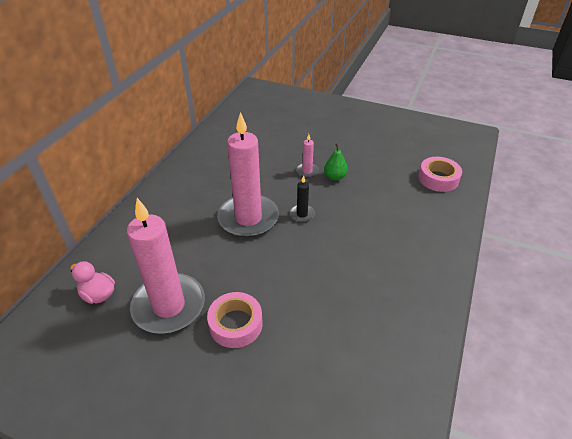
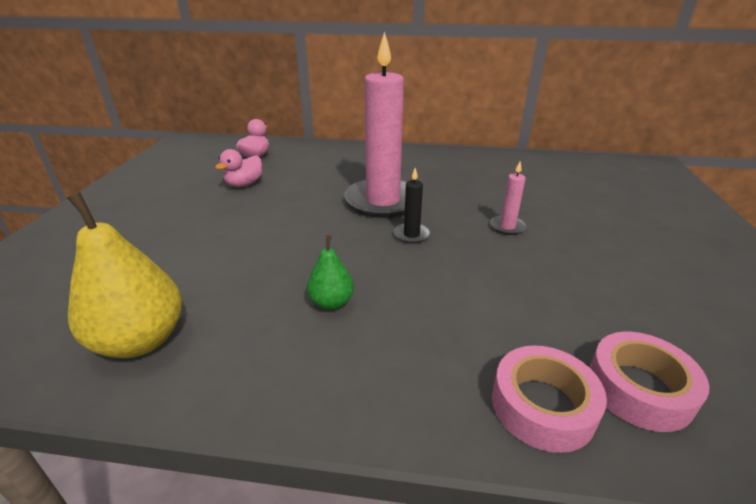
camera: 75 degrees right, 10 degrees down
pink candle [127,198,205,334] -> pink duck [215,149,262,187]
pink tape [207,292,263,348] -> pink tape moved to [492,345,607,453]
green pear [324,143,348,181] -> green pear moved to [307,235,354,310]
none -> yellow pear [67,192,182,358]

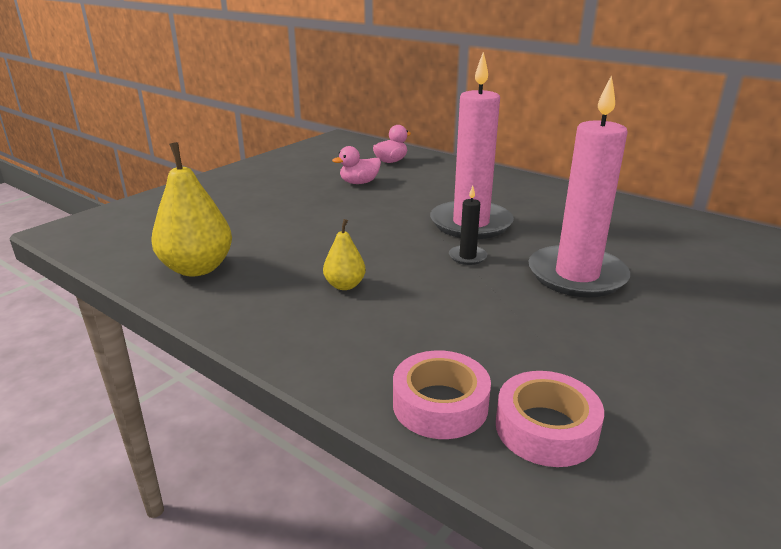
camera: 30 degrees right, 5 degrees down
green pear [307,235,354,310] -> yellow pear [323,219,366,290]
pink candle [490,161,527,235] -> pink candle [528,75,630,297], size x2.40

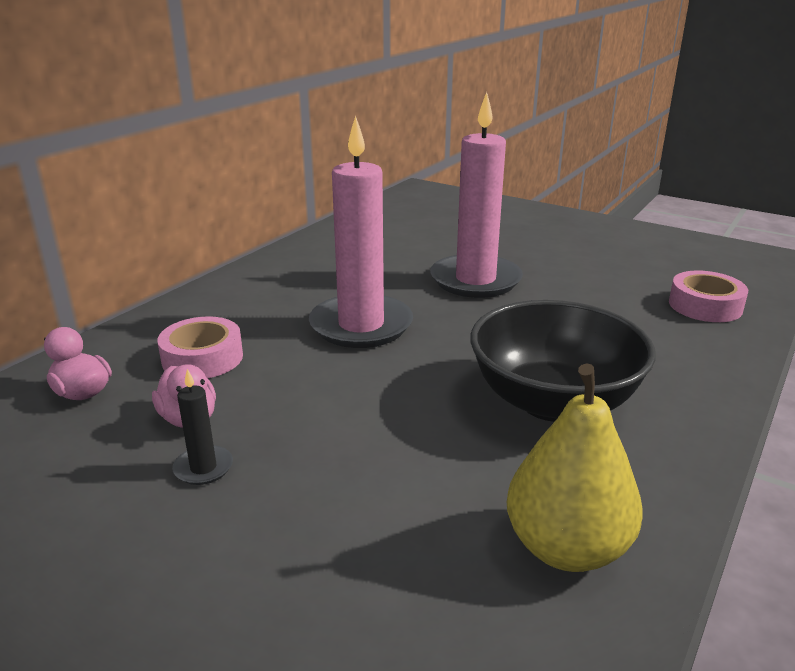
camera: 95 degrees left, 0 degrees up
yellow pear [323,219,366,290] -> black bowl [470,300,656,422]
pink tape [393,350,491,439] -> pink tape moved to [157,316,243,378]
black candle [449,186,487,265] -> black candle moved to [172,369,233,485]

